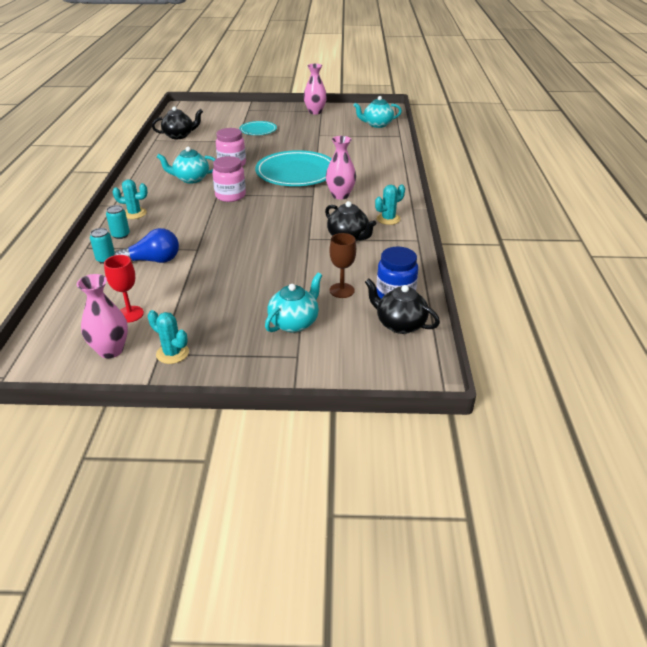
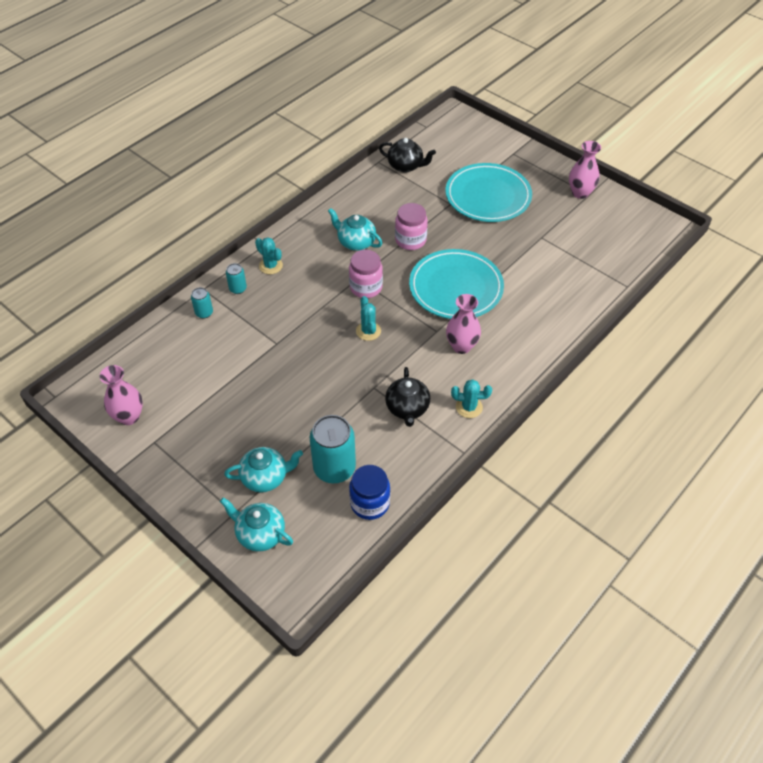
camera: 40 degrees right, 15 degrees up
red goblet [104,255,144,323] -> none
blue light bulb [114,228,179,263] -> none
turquoise cactus [148,310,189,364] -> turquoise cactus moved to [356,296,381,341]
turquoise plate [239,121,277,135] -> turquoise plate [446,163,532,222], size x1.92
brown goblet [329,233,356,298] -> turquoise can [310,415,356,483]
turquoise teapot [353,96,402,128] -> turquoise teapot moved to [220,497,293,552]
black teapot [365,279,440,334] -> none

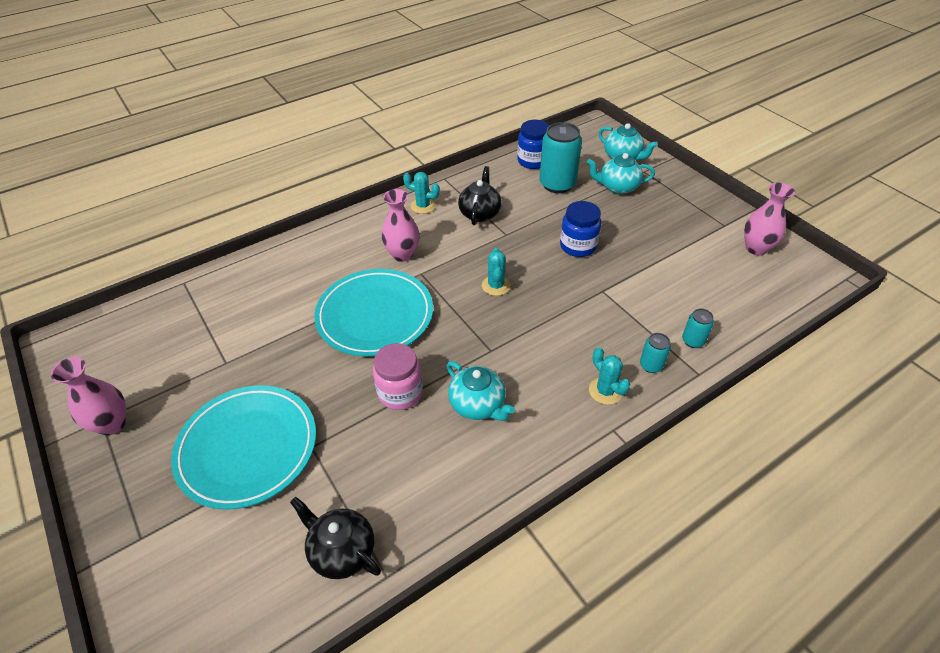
camera: 165 degrees left, 5 degrees down
pink jar [349,250,383,298] -> none
none -> blue jar [560,201,601,257]

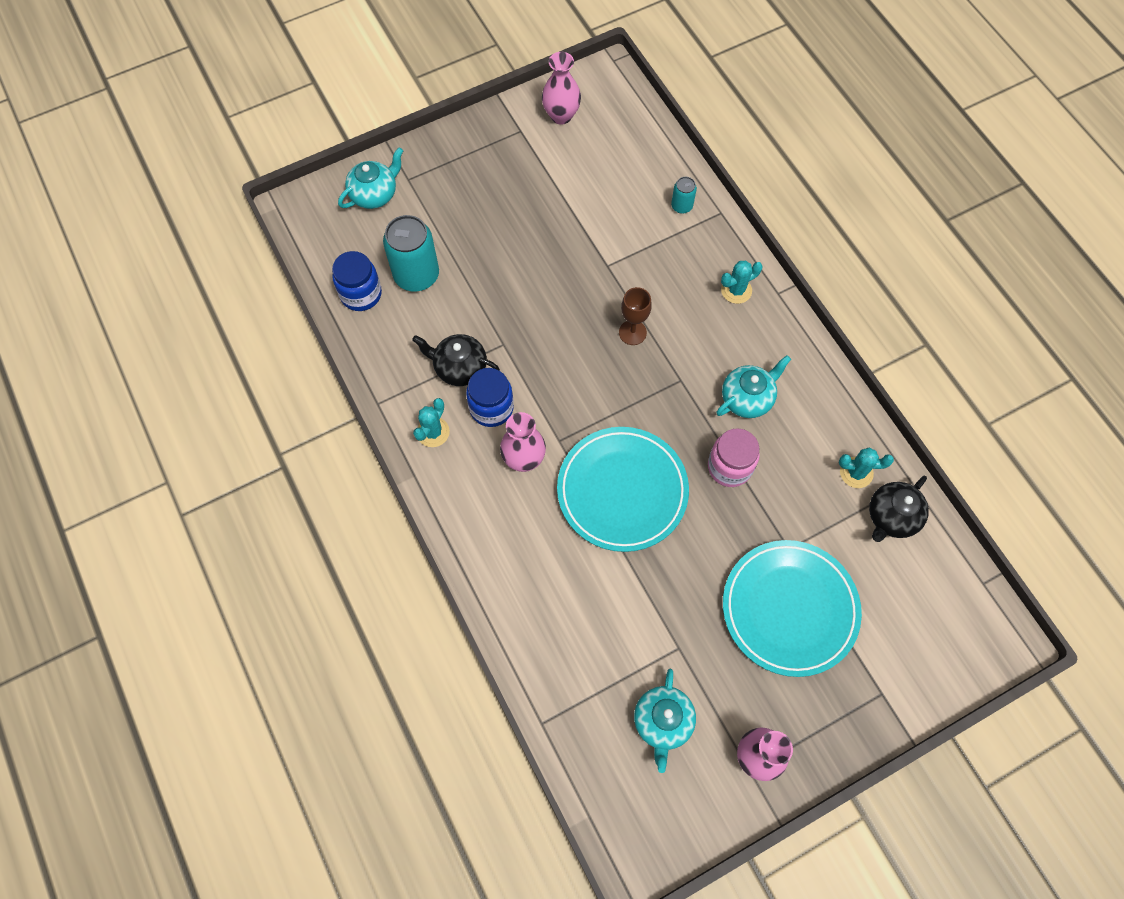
camera: 85 degrees left, 20 degrees up
turquoise cactus [482,248,511,296] -> turquoise cactus moved to [839,448,894,488]
blue jar [560,201,601,257] -> blue jar moved to [466,368,514,427]
turquoise teapot [587,153,655,194] -> turquoise teapot moved to [634,669,696,773]
turquoise can [640,333,671,373] -> none
none -> brown goblet [619,287,652,345]

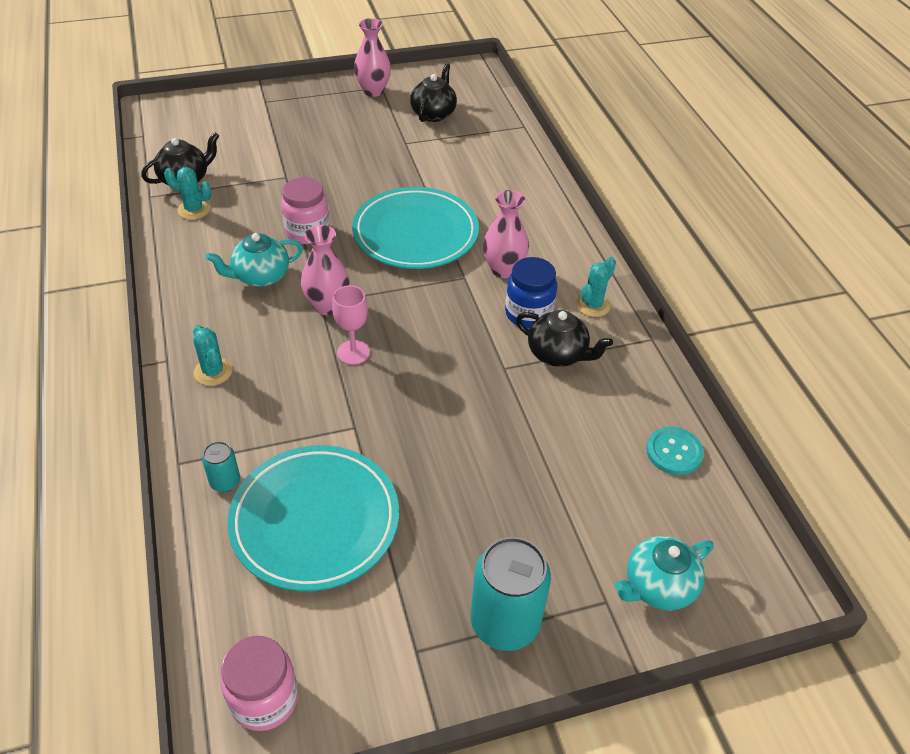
camera: 170 degrees left, 20 degrees down
blue jar [332,251,382,311] -> turquoise button [646,427,704,475]
turquoise can [383,215,439,292] -> turquoise can moved to [471,537,551,651]
pink vase [542,52,581,125] -> pink vase moved to [301,225,349,315]
brown goblet [619,287,652,345] -> pink goblet [332,285,370,365]
turquoise teapot [634,669,696,773] -> black teapot [410,63,457,122]
turquoise cactus [721,261,763,304] -> turquoise cactus turned 75 degrees clockwise [193,325,232,386]
turquoise plate [723,540,862,677] -> turquoise plate moved to [227,445,399,591]
none -> pink jar [220,636,298,731]

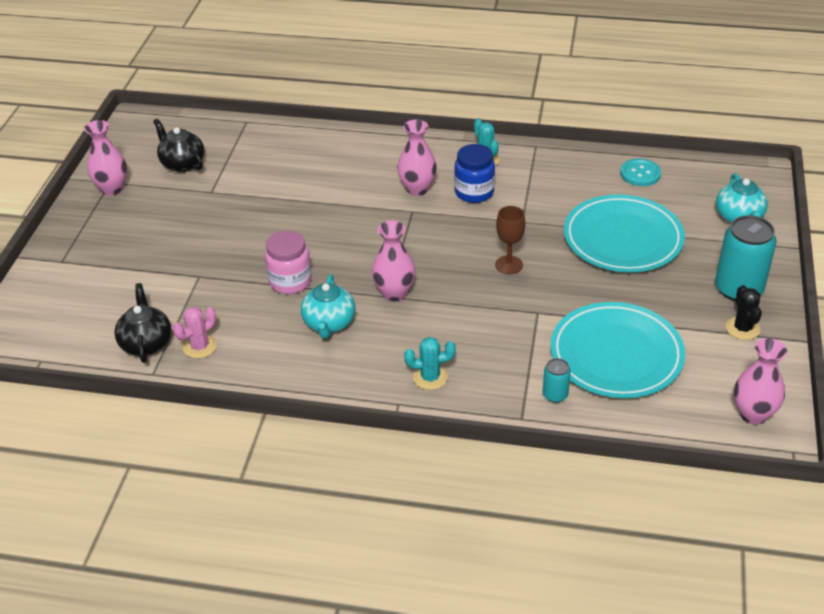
camera: 60 degrees left, 5 degrees down
turquoise cactus [164,167,211,220] -> pink cactus [173,307,217,359]
pink jar [220,636,298,731] -> pink vase [734,338,787,425]
pink goblet [332,285,370,365] -> none
turquoise plate [352,187,479,269] -> turquoise plate moved to [564,194,685,272]
black teapot [516,310,613,367] -> none
none -> brown goblet [495,206,525,274]
none -> black cactus [726,285,762,340]

